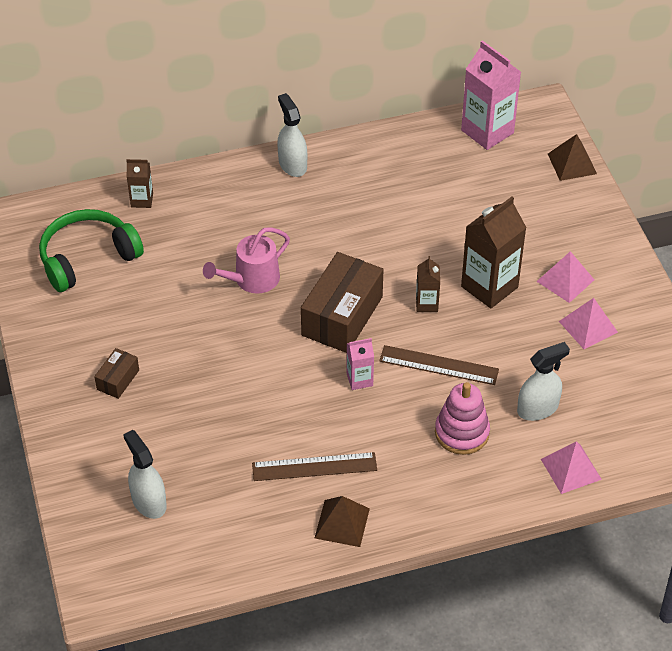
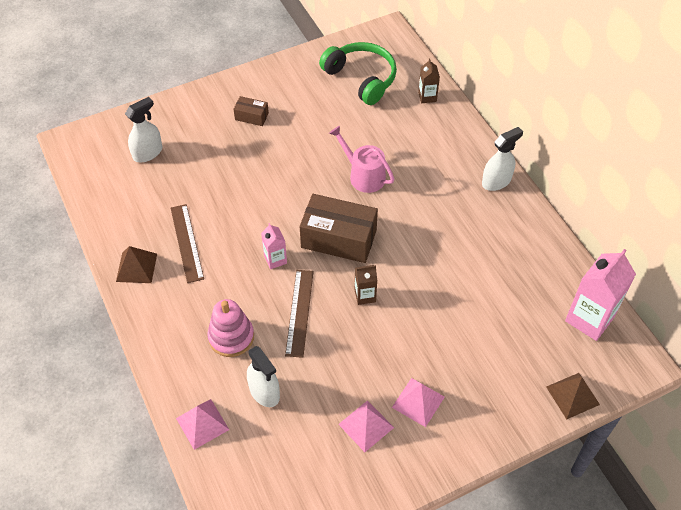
camera: 80 degrees right, 5 degrees up
brown carton [461,197,527,309] -> none

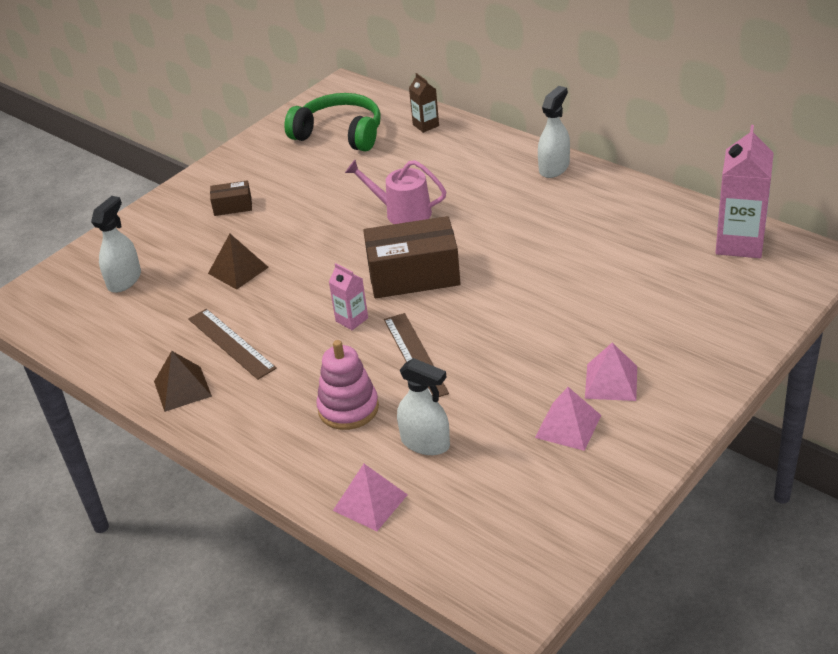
camera: 20 degrees left, 15 degrees down
brown carton [354,265,377,305] -> none
brown pyramid [546,373,600,419] -> brown pyramid moved to [208,234,269,290]

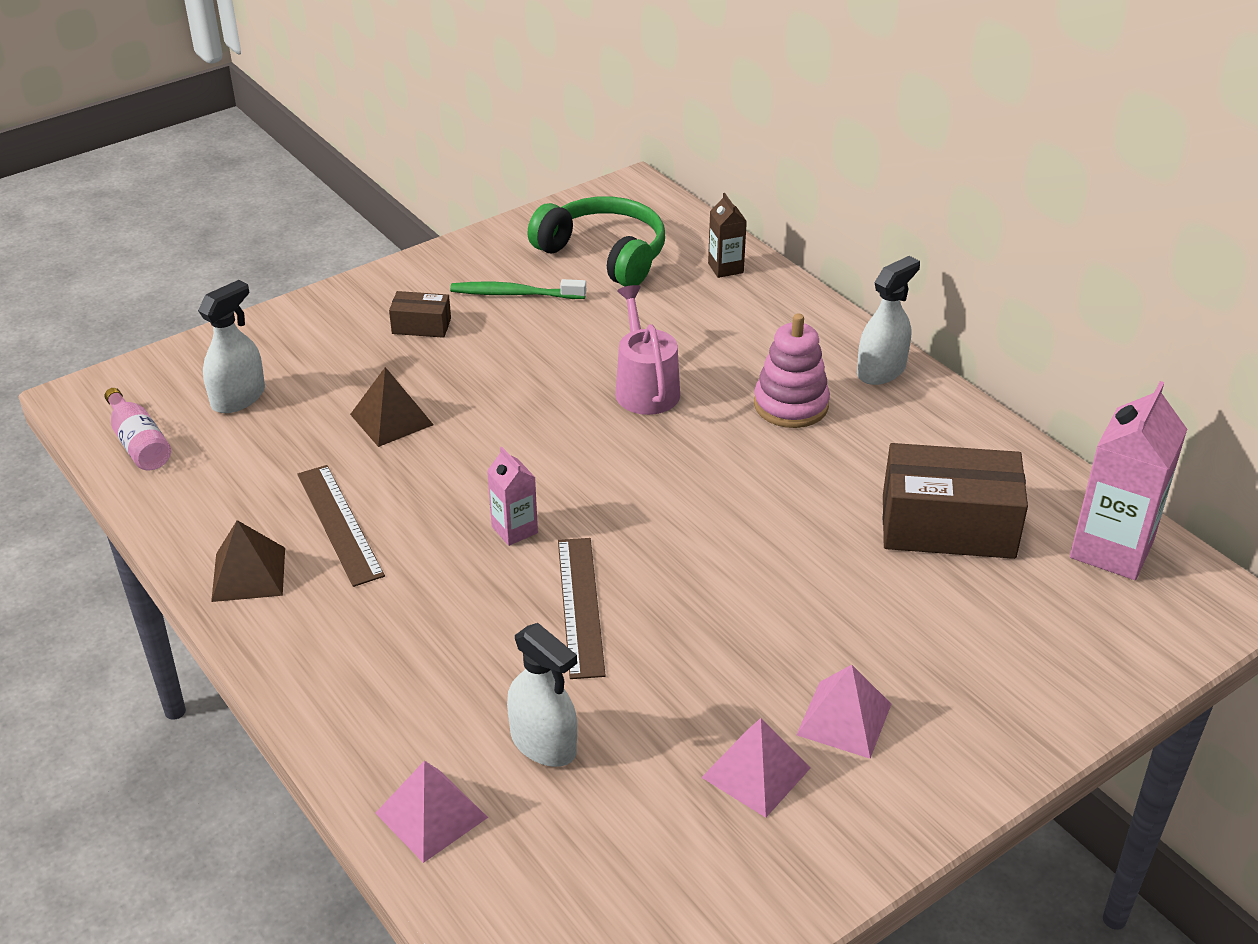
camera: 10 degrees right, 0 degrees up
pink stacking toy [316,340,379,430] -> pink stacking toy moved to [754,313,830,428]
pink watering can [345,160,446,224] -> pink watering can turned 45 degrees clockwise [615,285,680,415]
brown box [363,216,461,298] -> brown box moved to [883,443,1028,559]
none -> pink bottle [104,388,171,470]
none -> green toothbrush [450,279,586,299]

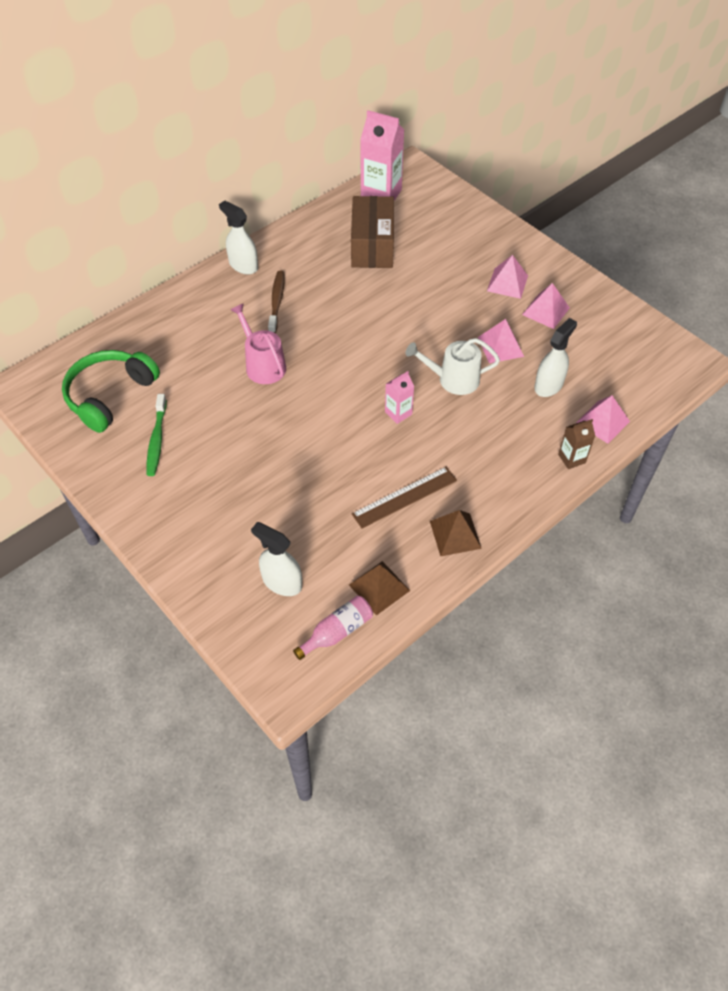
camera: 95 degrees left, 15 degrees up
brown pyramid [350,367,434,447] -> brown pyramid moved to [349,561,410,615]
brown box [389,291,451,338] -> none
brown ruler [558,538,606,679] -> white watering can [406,338,500,395]
pink watering can [615,285,680,415] -> pink watering can turned 75 degrees clockwise [230,303,286,384]
brown carton [708,193,747,278] -> brown carton moved to [558,419,595,469]
pink stacking toy [754,313,830,428] -> brown toothbrush [268,271,285,334]
none -> pink pyramid [478,319,524,363]

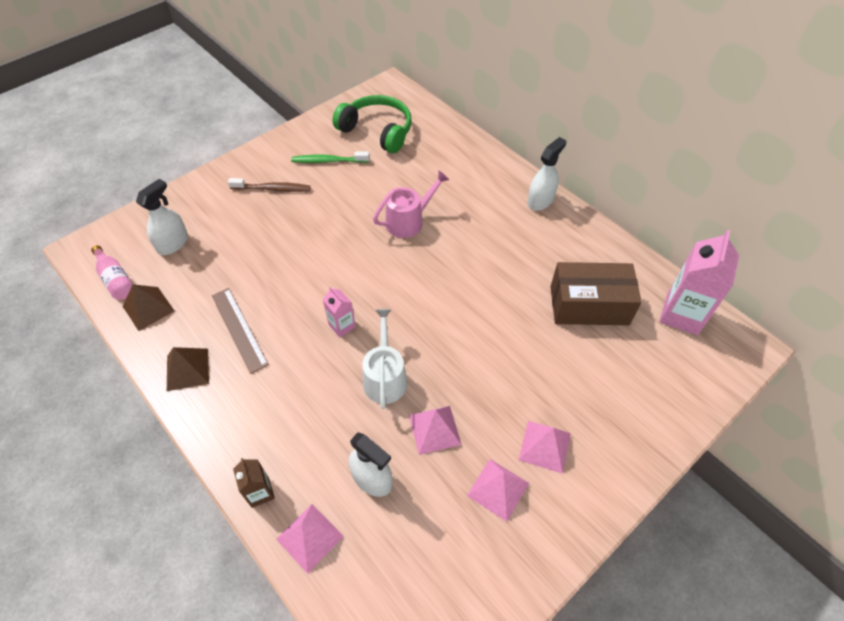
camera: 90 degrees right, 0 degrees up
brown toothbrush [268,271,285,334] -> brown toothbrush moved to [228,178,311,192]

